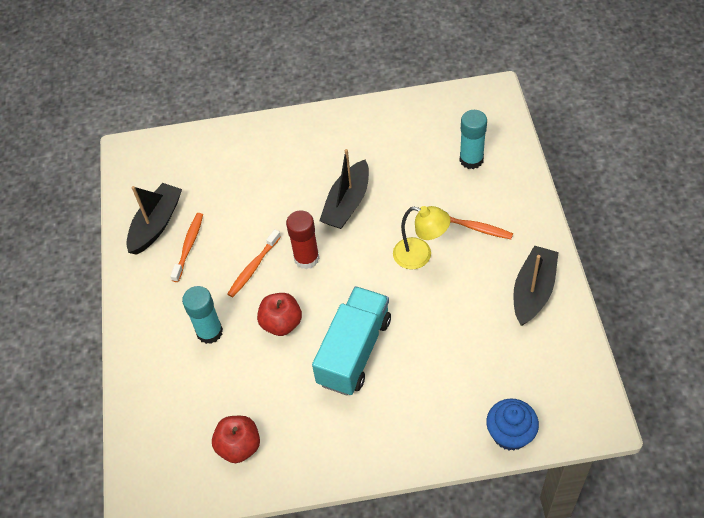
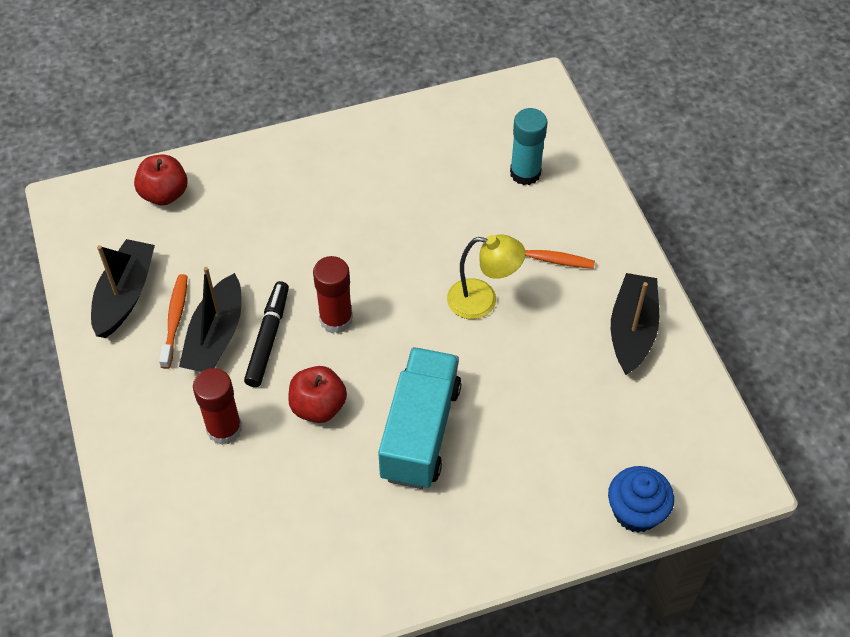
camera: 15 degrees left, 0 degrees up
turquoise glue stick [182,286,223,344] -> red glue stick [193,368,242,445]
red apple [212,416,260,463] -> red apple moved to [134,155,188,205]
orange toothbrush [227,229,281,297] -> black marker [244,281,289,387]
black boat [319,149,369,229] -> black boat moved to [179,267,241,372]

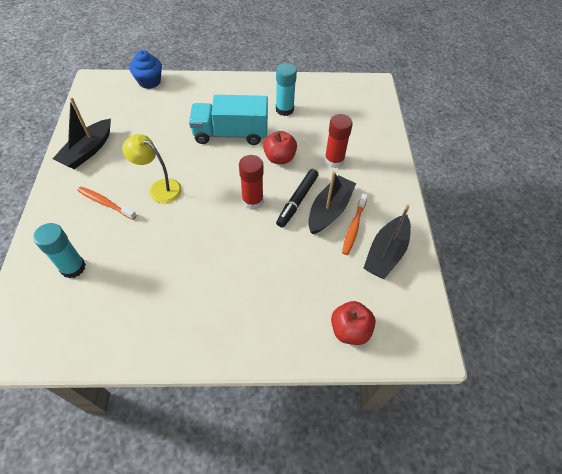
camera: 165 degrees left, 0 degrees up
turquoise truck [378,347,461,489] -> turquoise truck turned 60 degrees clockwise [189,95,268,145]
none -> turquoise glue stick [276,63,297,116]

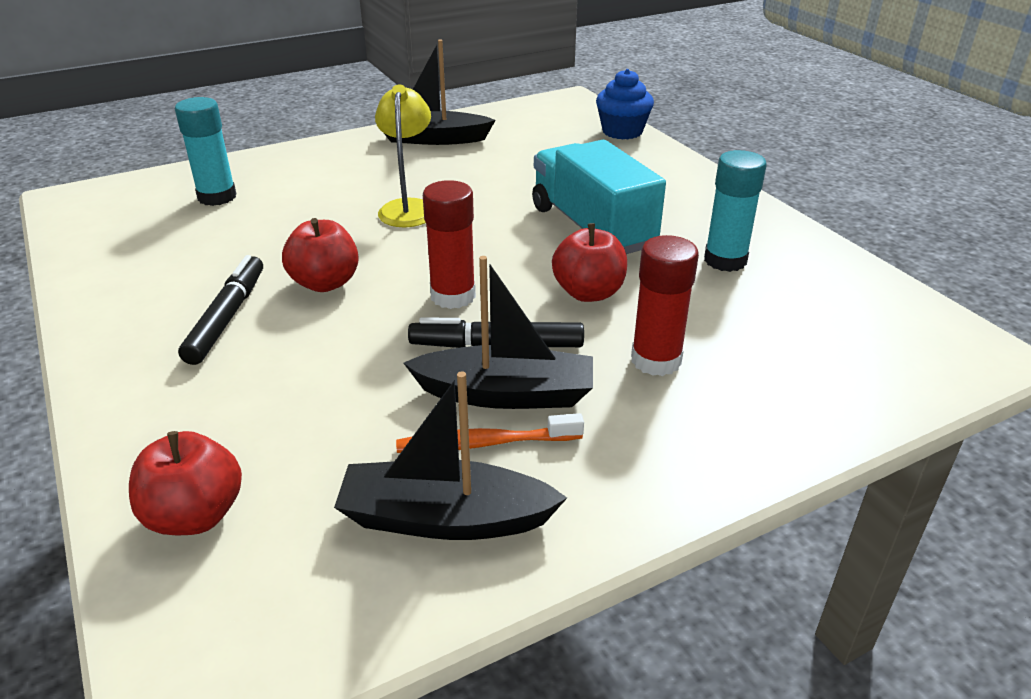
camera: 65 degrees right, 20 degrees down
orange toothbrush [77,187,137,220] -> none
none -> black marker [178,255,263,365]
none -> red apple [282,218,359,292]

